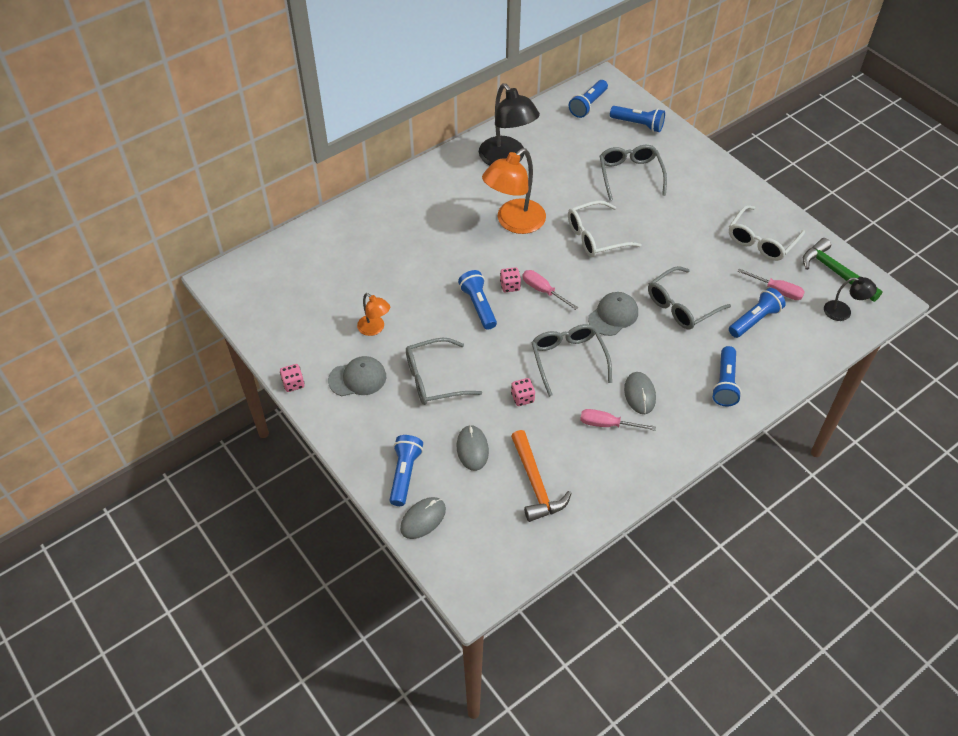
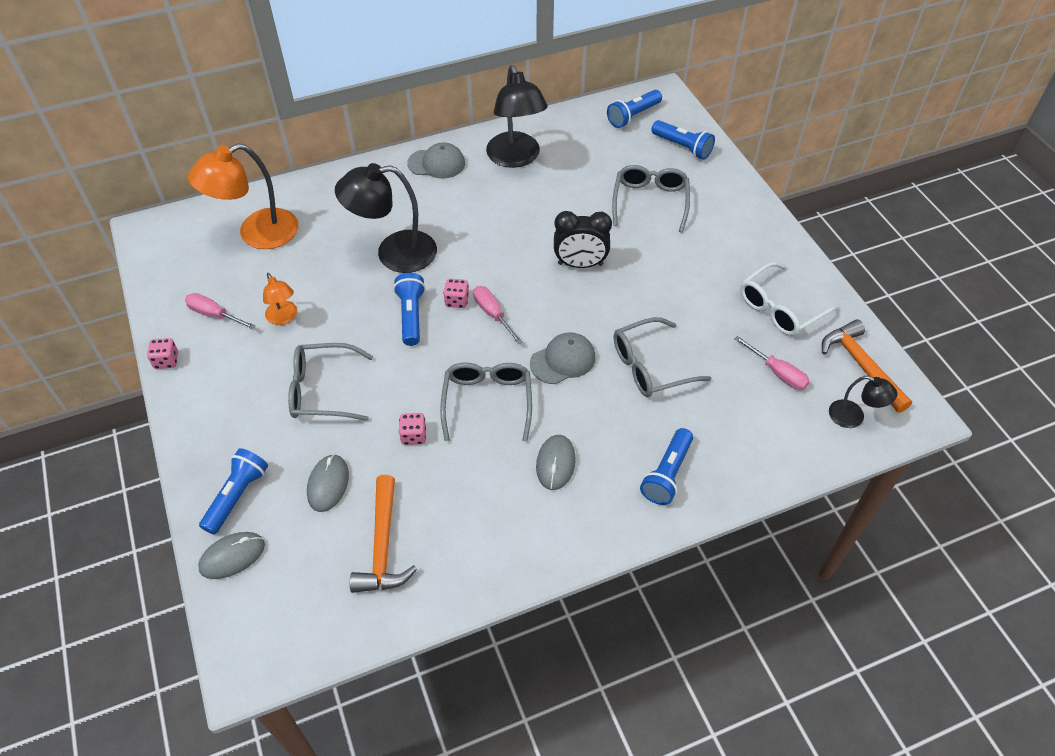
camera: 15 degrees right, 0 degrees up
grey cap [328,356,386,396] -> grey cap moved to [407,143,465,179]
orange lamp [482,148,546,234] -> orange lamp moved to [188,143,298,249]
white glasses [568,200,642,257] -> black clock [554,211,612,268]
pink screwdriver [580,409,656,431] -> pink screwdriver moved to [185,293,256,329]
blue flashlight [729,288,786,338] -> none
green hammer [803,238,883,302] -> orange hammer [822,319,912,413]
none -> black lamp [335,163,437,273]

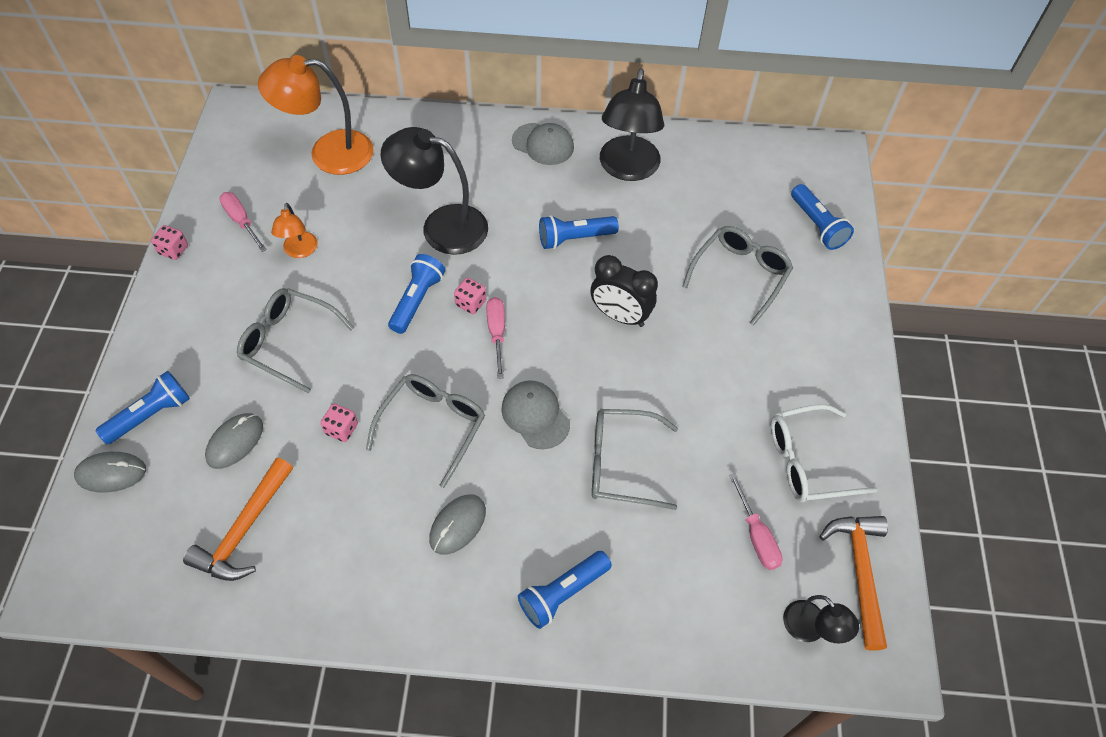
camera: 25 degrees right, 5 degrees up
grey cap [530,332,596,384] -> grey cap turned 120 degrees counterclockwise [501,381,570,449]
blue flashlight [607,90,662,128] -> blue flashlight moved to [539,215,619,249]

